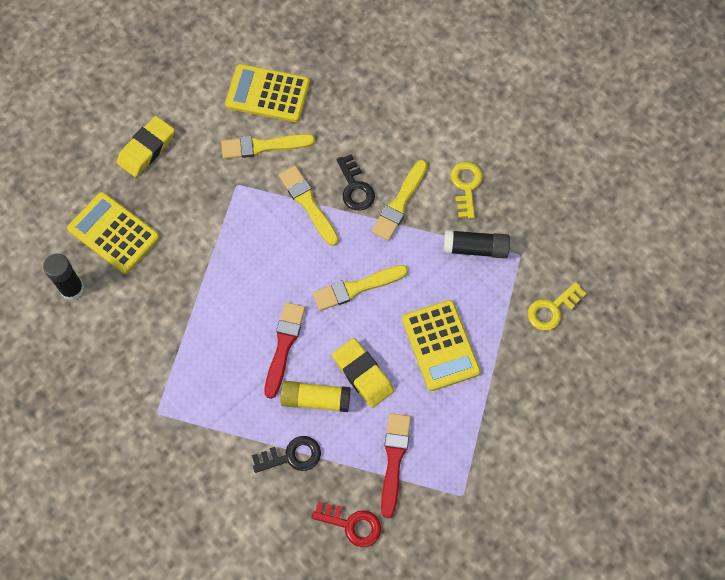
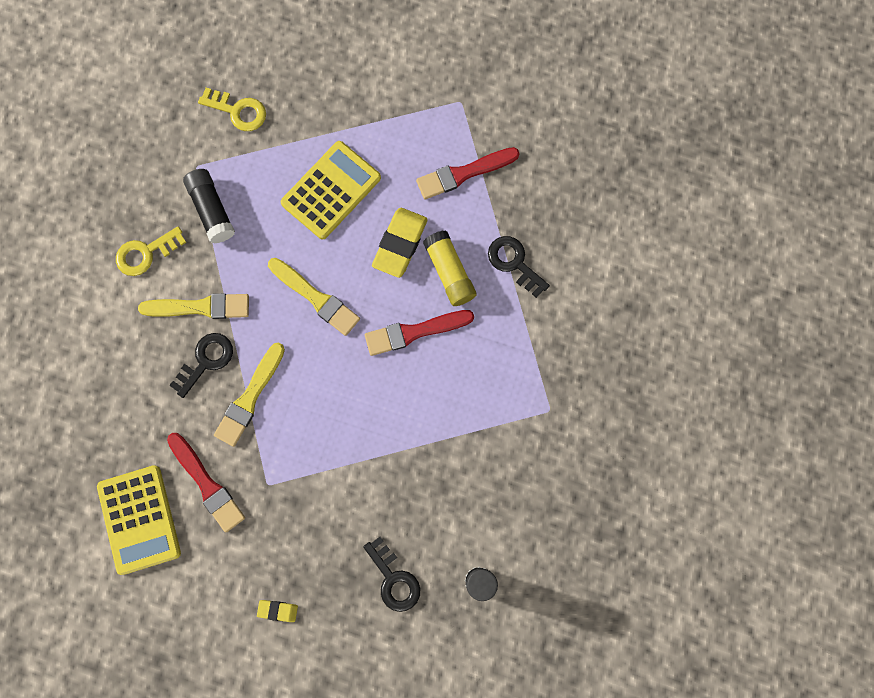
camera: 120 degrees left, 10 degrees up
yellow calculator [67,192,160,274] -> black key [363,537,420,612]
yellow eraser [117,116,175,177] -> yellow eraser [257,600,298,622], size x0.49
yellow brush [221,134,315,159] -> red brush [167,433,245,533]
red key [312,501,381,547] -> none

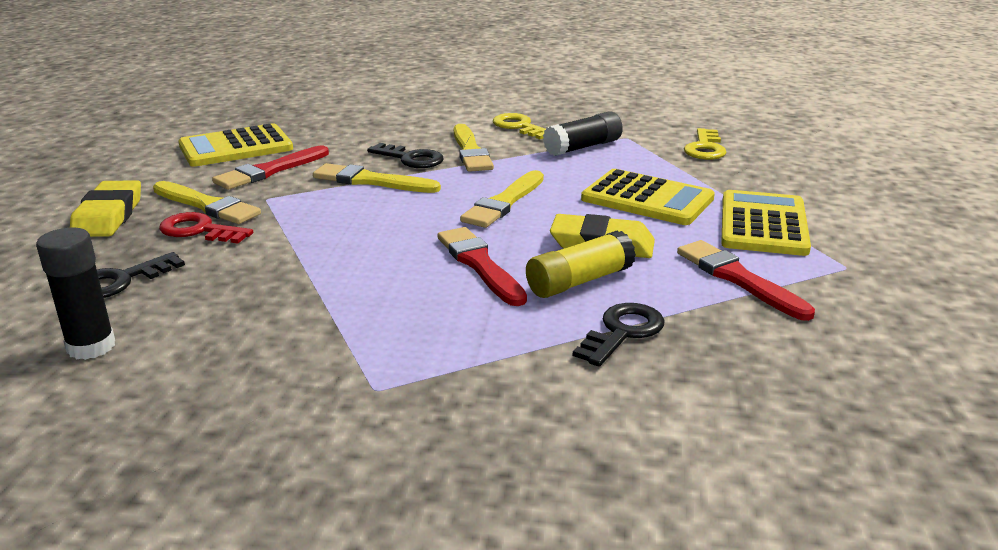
camera: 80 degrees right, 50 degrees down
yellow eraser [257,600,298,622] -> yellow eraser [70,180,141,237], size x2.03
none -> yellow brush [153,181,261,224]
none -> red key [159,212,253,243]
none -> yellow calculator [721,190,811,256]

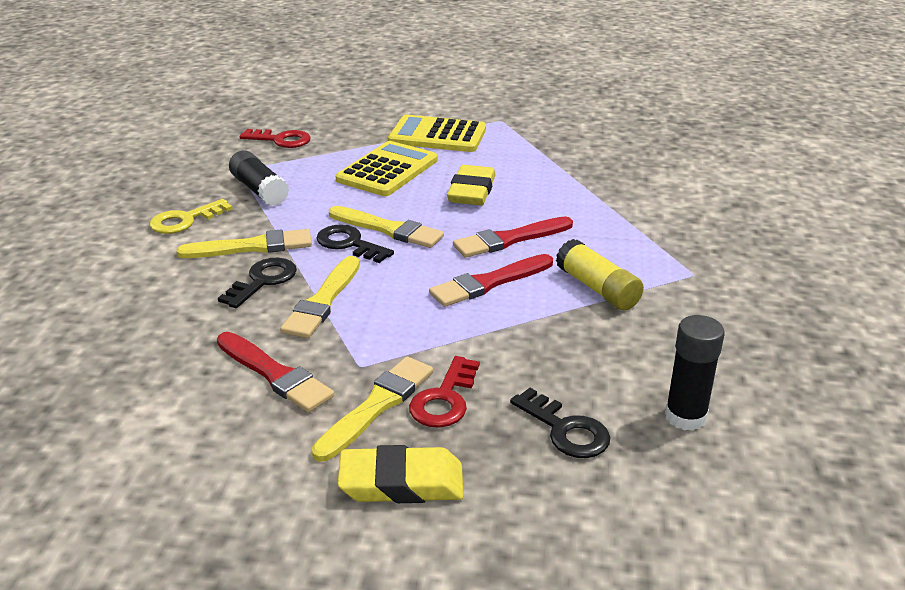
camera: 90 degrees left, 5 degrees up
yellow calculator [178,123,293,167] -> none
yellow glue stick [526,231,636,298] -> yellow glue stick moved to [556,239,644,310]
black key [573,303,665,367] -> black key moved to [316,224,394,263]
red brush [677,240,815,321] -> red brush moved to [429,254,553,307]
yellow key [684,128,727,160] -> red key [240,129,311,148]

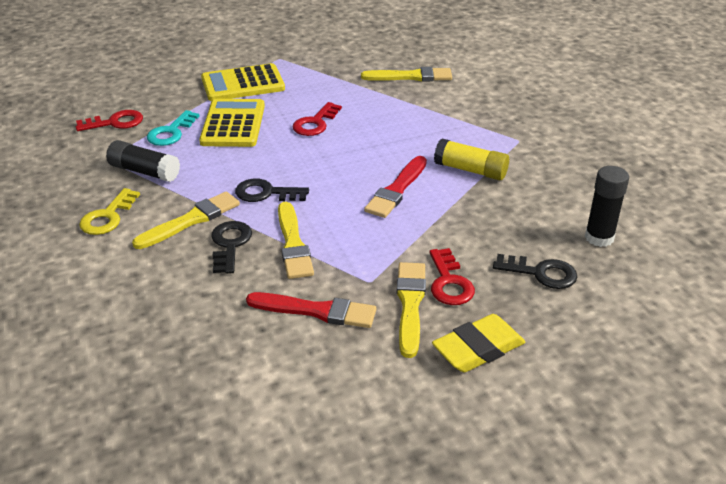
camera: 30 degrees left, 5 degrees up
yellow brush [329,206,444,248] -> yellow brush moved to [361,67,452,81]
yellow eraser [447,165,496,205] -> red key [293,102,342,136]
red brush [453,216,573,258] -> none
none -> turquoise key [147,110,199,146]

